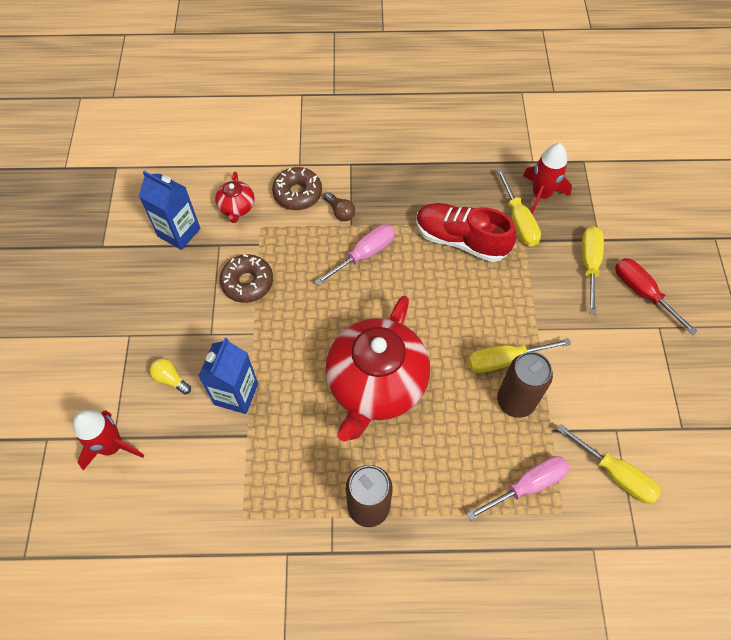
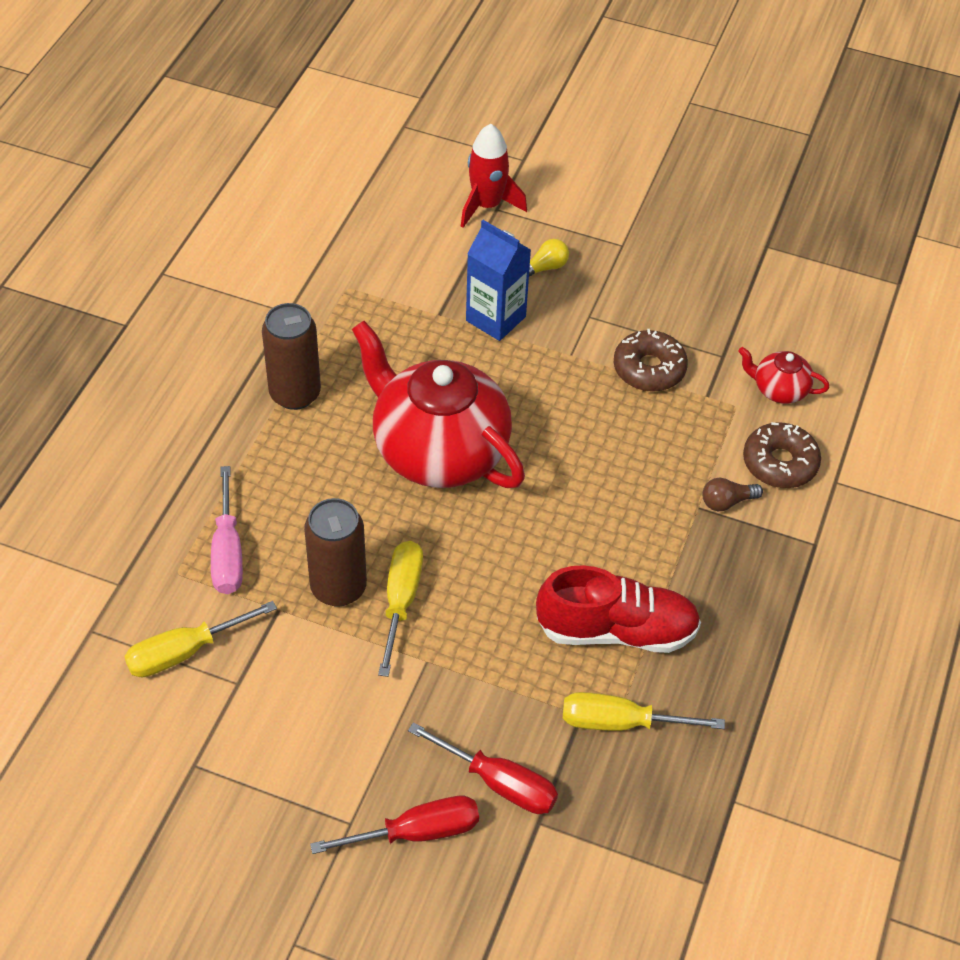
camera: 110 degrees right, 10 degrees down
blue carton [139,171,200,250] -> none
pink screwdriver [314,224,395,286] -> none
red shoe [416,203,516,262] -> red shoe turned 45 degrees clockwise [536,565,701,653]
red rocket [523,143,572,214] -> none
yellow screwdriver [582,226,604,314] -> red screwdriver [408,722,558,814]

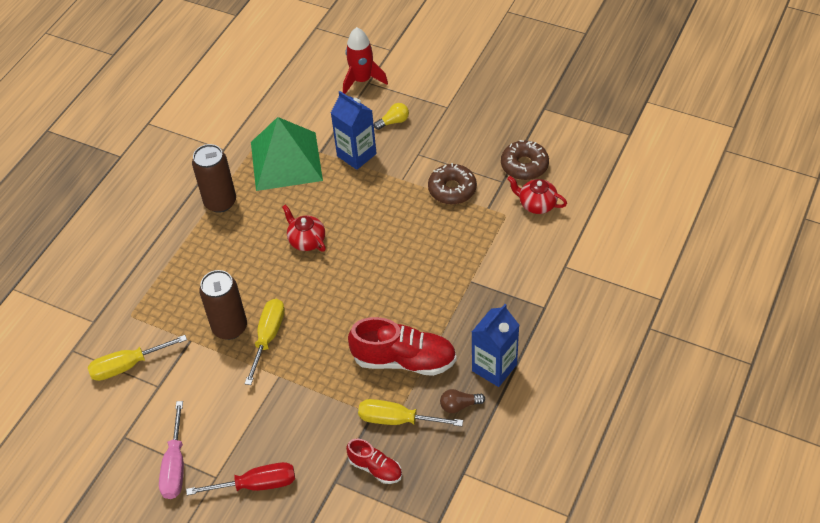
camera: 10 degrees right, 0 degrees up
pink screwdriver [211,466,243,594] -> pink screwdriver moved to [159,401,184,499]
red teapot [352,321,525,488] -> red teapot [282,204,326,252], size x0.43
red screwdriver [408,722,558,814] -> none
brown light bulb [703,478,763,511] -> brown light bulb moved to [440,389,485,413]
brown donut [743,422,821,488] -> brown donut moved to [501,140,549,180]
none -> green pyramid [251,117,323,191]
none -> red shoe [346,439,402,484]
none -> blue carton [472,304,519,387]

